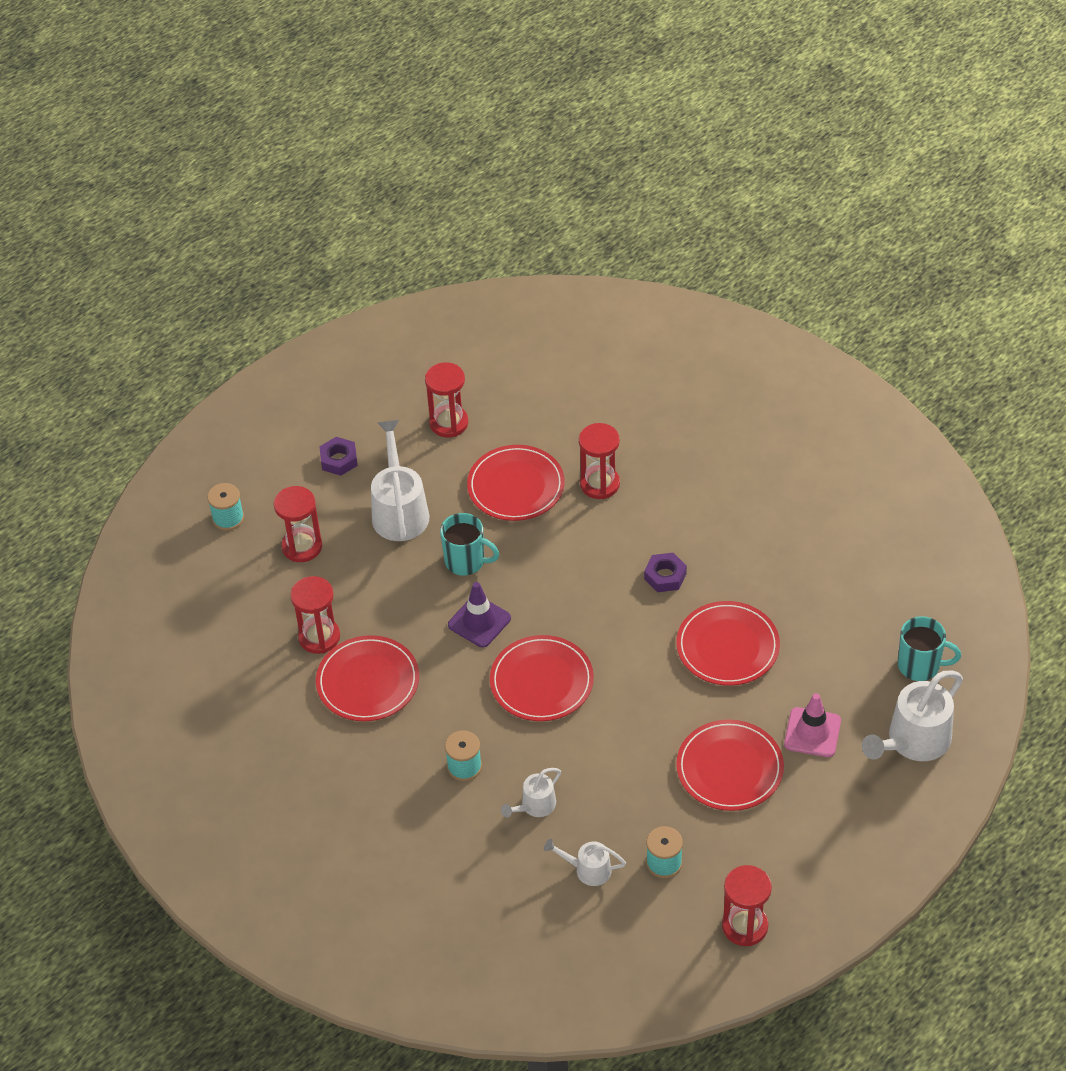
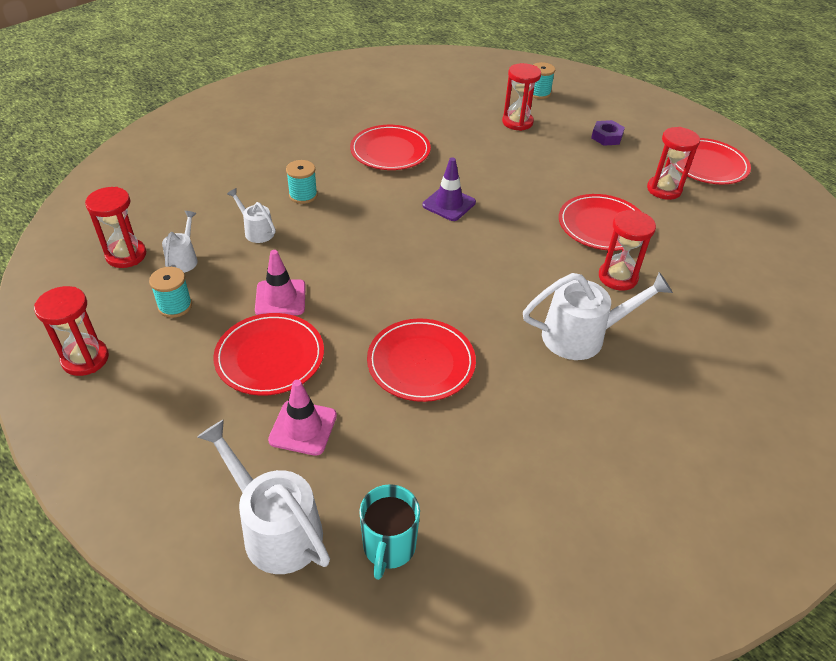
camera: 85 degrees right, 5 degrees down
red hourglass [290,576,340,654] -> red hourglass moved to [85,187,146,268]
white watering can [371,420,429,541] -> white watering can moved to [523,272,673,360]
turquoise mug [440,513,499,576] -> none
red plate [490,635,594,721] -> red plate moved to [675,138,751,184]
purple nut [644,553,687,592] -> none
none -> pink traffic cone [255,250,306,315]

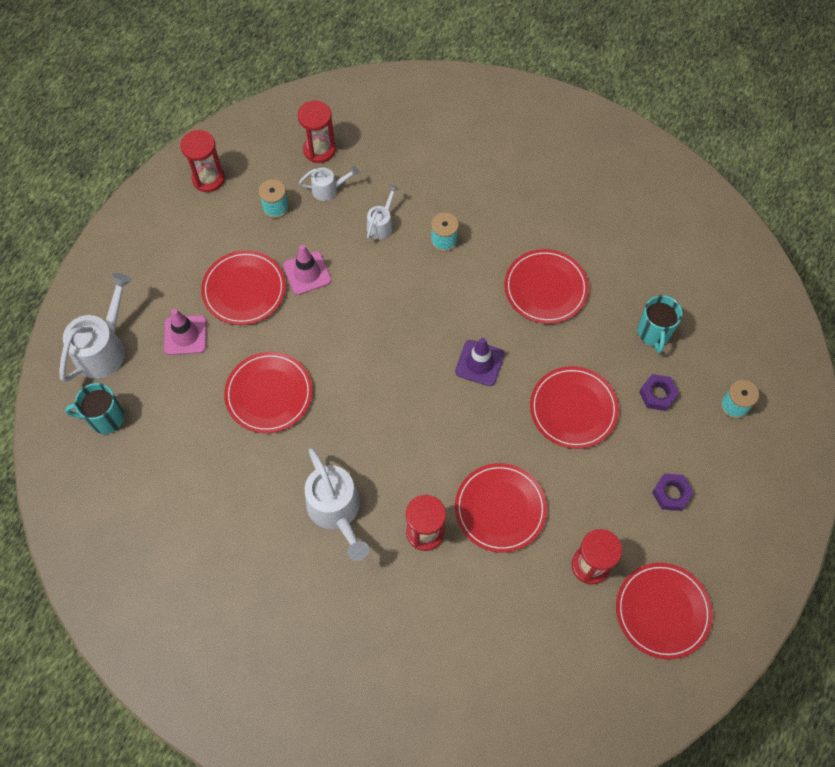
camera: 75 degrees right, 20 degrees up
red hourglass [502,63,541,131] -> purple nut [639,374,679,411]
none -> red plate [530,366,619,449]
none -> turquoise mug [637,295,683,353]

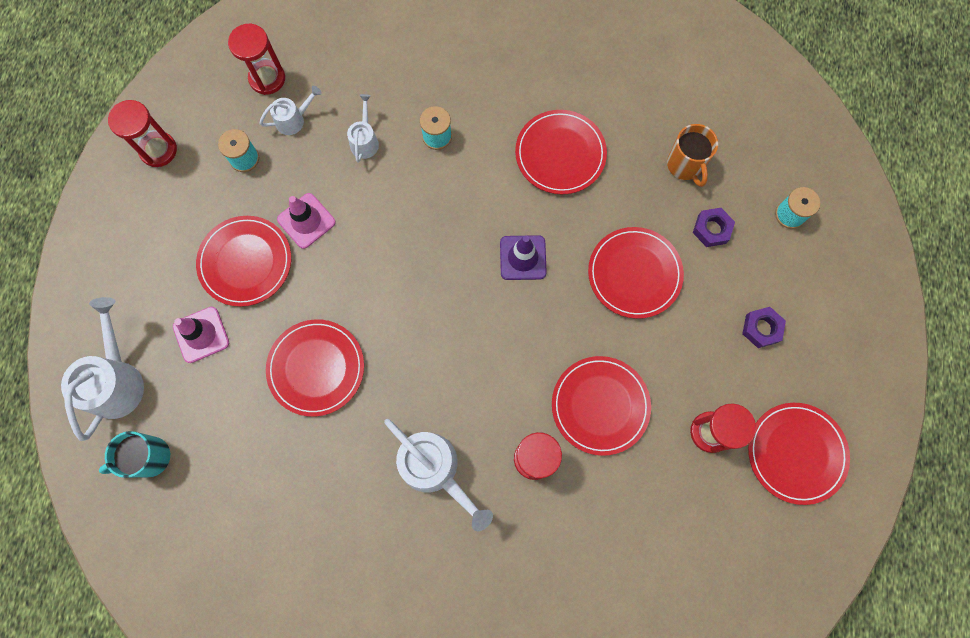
camera: 20 degrees left, 10 degrees up
turquoise mug [637,295,683,353] -> orange mug [667,124,718,187]

